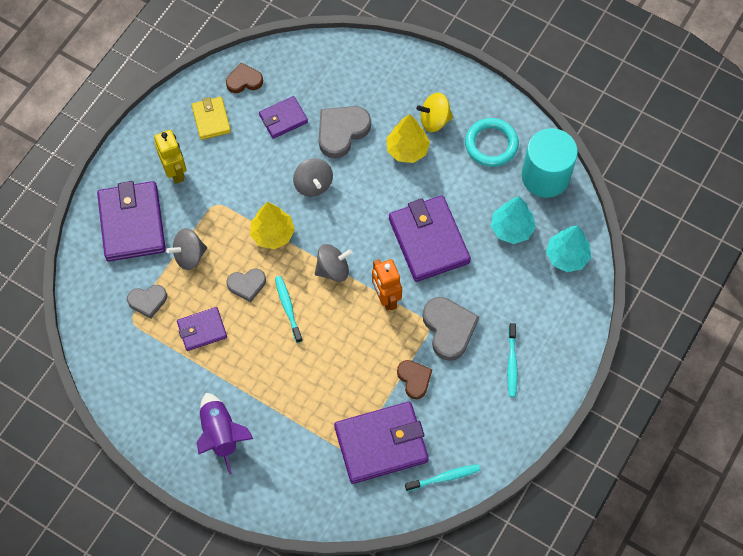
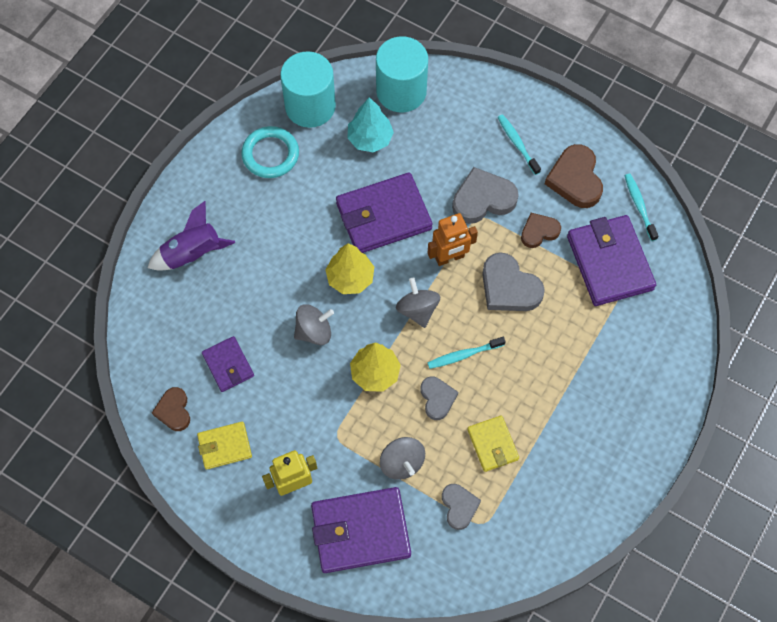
camera: 90 degrees left, 0 degrees up
purple wallet [177,307,227,351] -> yellow wallet [467,415,519,472]
purple rocket [197,393,253,475] -> purple rocket moved to [148,201,235,271]
grey heart [319,106,371,159] -> grey heart moved to [482,253,545,311]
yellow tree [386,114,430,163] -> yellow tree moved to [325,243,374,294]
yellow spinning top [416,93,453,132] -> none
turquoise toothbrush [507,323,518,397] -> turquoise toothbrush turned 120 degrees counterclockwise [498,114,541,175]
turquoise tree [546,225,591,272] -> turquoise cylinder [376,36,428,113]
none -> brown heart [545,144,603,208]

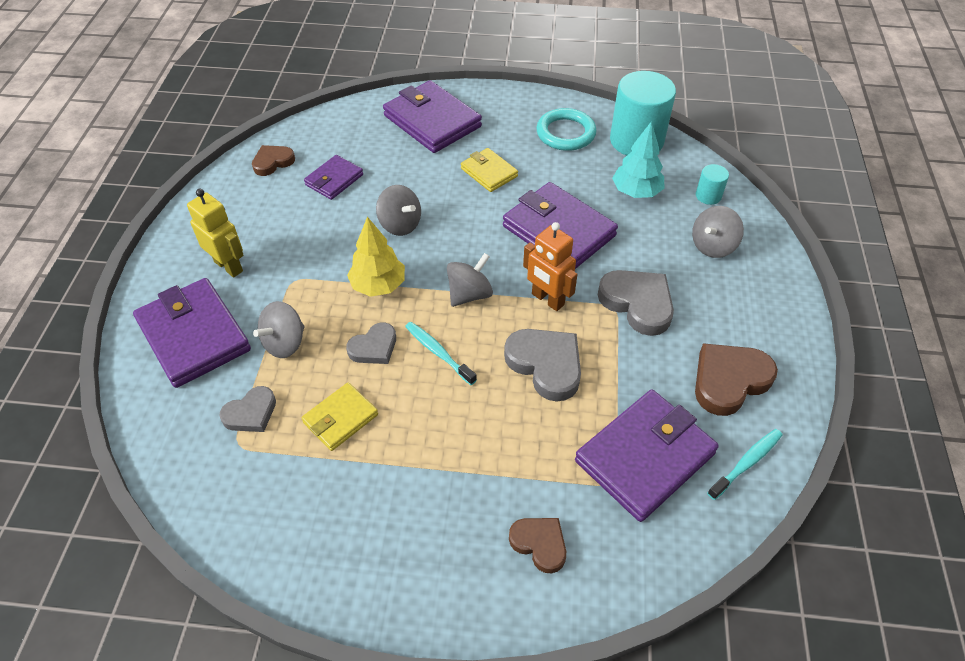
camera: 65 degrees right, 15 degrees down
purple rocket [148,201,235,271] -> purple wallet [383,80,482,153]
yellow wallet [197,422,252,470] -> yellow wallet moved to [461,148,518,192]
yellow tree [325,243,374,294] -> none
turquoise cylinder [376,36,428,113] -> turquoise cylinder [696,164,729,205], size x0.45
grey heart [482,253,545,311] -> grey heart turned 120 degrees clockwise [504,329,581,402]
turquoise toothbrush [498,114,541,175] -> none
brown heart [521,213,561,248] -> brown heart moved to [509,518,566,574]
none -> grey spinning top [692,206,744,258]

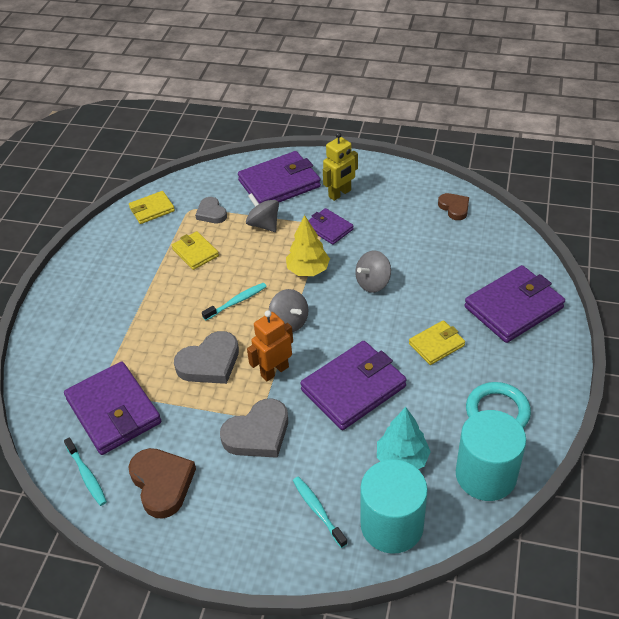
camera: 100 degrees right, 5 degrees down
purple wallet [304,155,363,200] -> purple wallet moved to [308,208,354,245]
grey heart [346,322,396,364] -> none
brown heart [509,518,566,574] -> none
grey spinning top [692,206,744,258] -> turquoise toothbrush [293,476,348,548]
turquoise cylinder [696,164,729,205] -> turquoise cylinder [360,459,428,554], size x2.22
none -> yellow wallet [129,191,175,224]

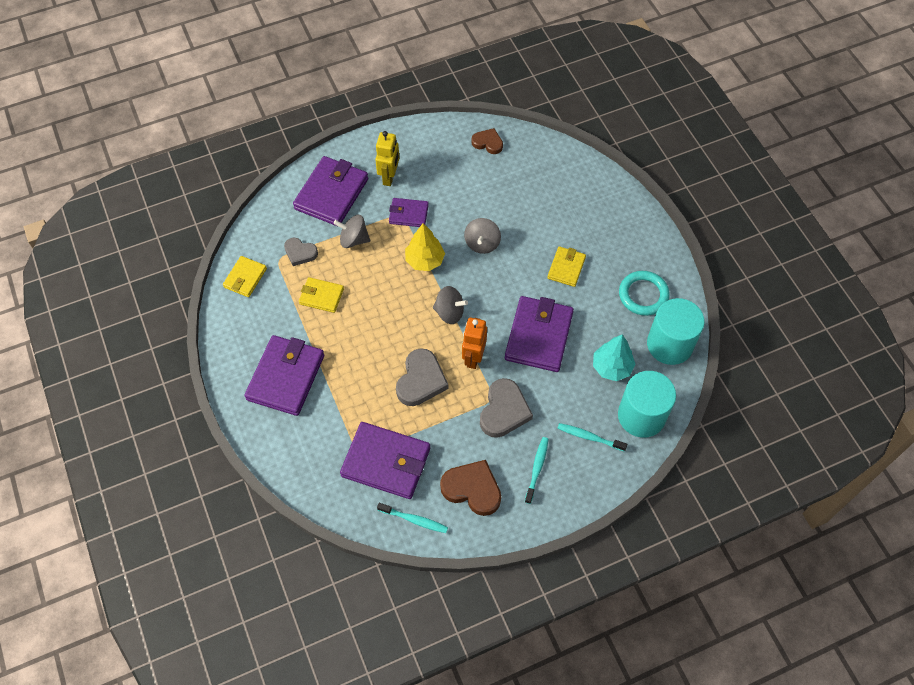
camera: 40 degrees left, 15 degrees up
turquoise toothbrush [202,283,267,321] -> turquoise toothbrush moved to [525,437,549,504]
purple wallet [464,265,565,343] -> purple wallet moved to [244,335,324,416]

